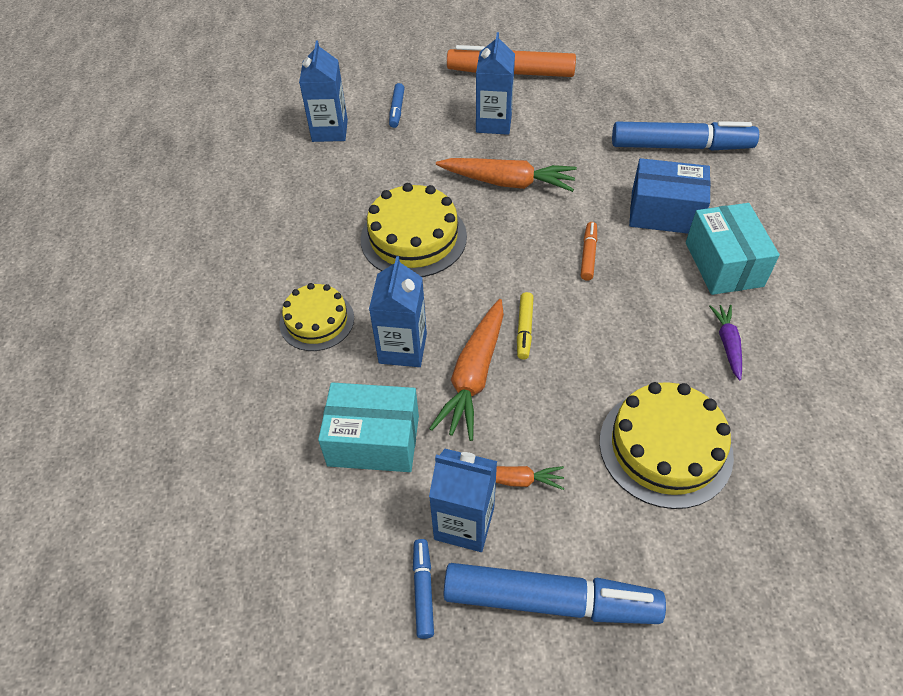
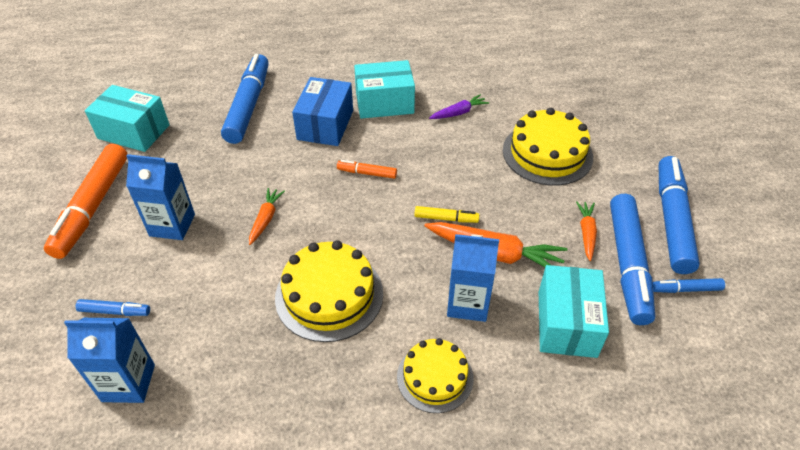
camera: 90 degrees left, 5 degrees down
blue carton [429,449,497,552] -> blue marker [610,194,655,325]
orange carrot [436,158,577,192] -> orange carrot [249,188,285,245], size x0.55
purple carrot [709,305,742,380] -> purple carrot turned 150 degrees clockwise [429,94,489,119]
none -> turquoise box [85,85,170,152]

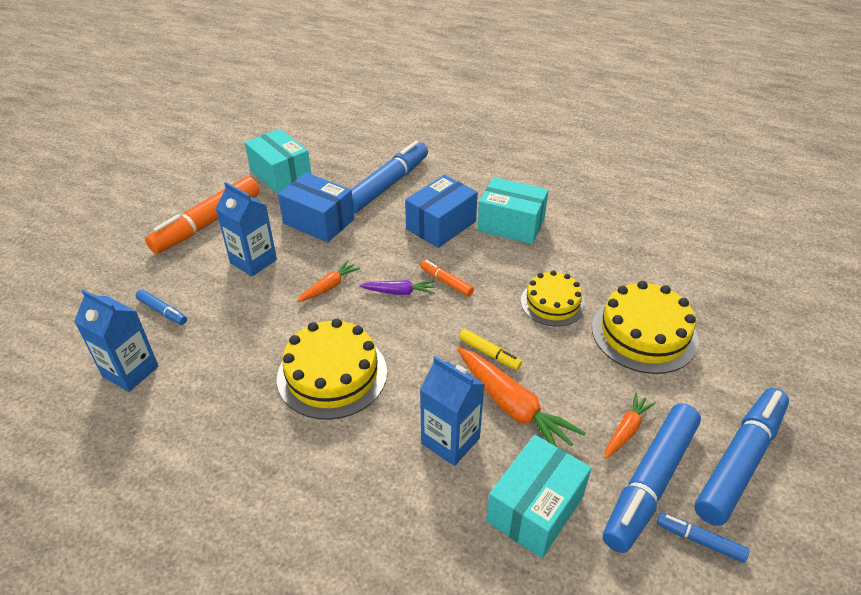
camera: 30 degrees right, 5 degrees down
yellow cake [397,338,474,413] -> yellow cake moved to [521,270,585,326]
purple carrot [429,94,489,119] -> purple carrot moved to [360,280,435,295]
none -> blue box [278,172,354,242]

